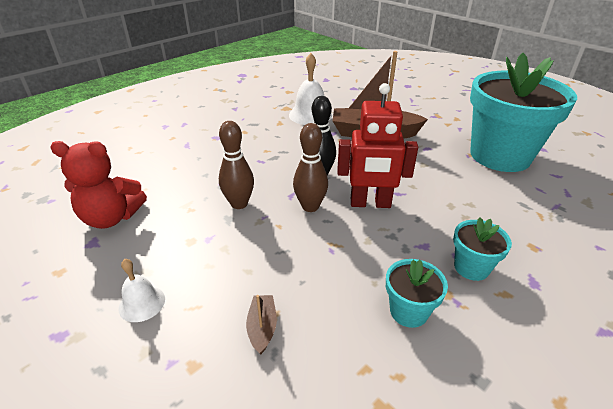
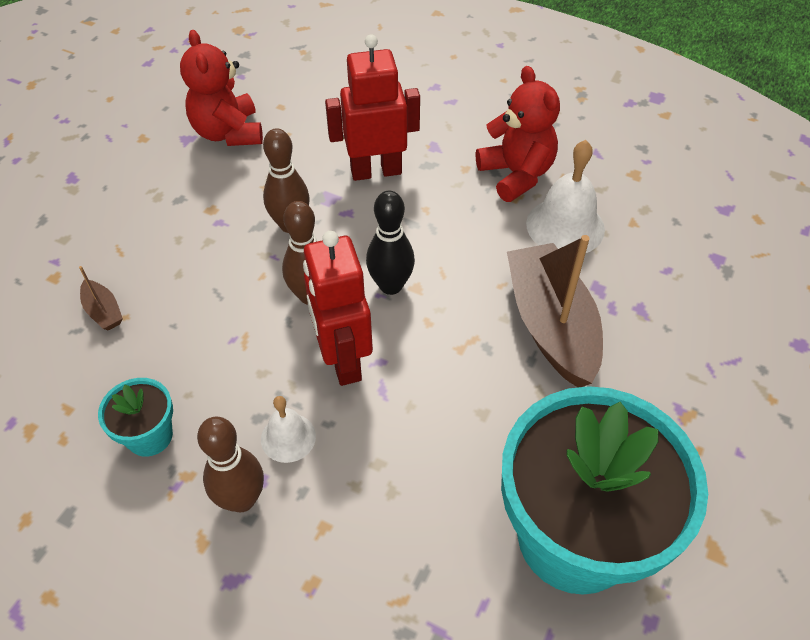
camera: 70 degrees right, 15 degrees up
white bell [118,259,165,322] -> white bell moved to [261,396,316,463]
brown boat [246,295,277,354] -> brown boat turned 75 degrees clockwise [79,266,123,331]
turquoise flower pot [453,217,512,281] -> brown bowling pin [197,416,264,512]
none -> red robot [325,34,420,181]
none -> red teddy bear [476,66,560,202]

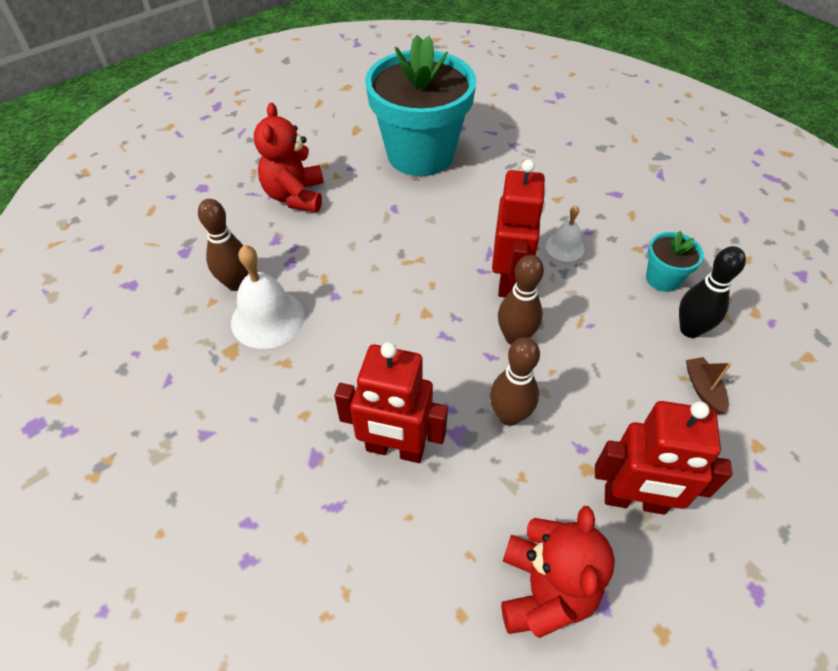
camera: 155 degrees left, 0 degrees up
brown bowling pin [197,416,264,512] -> brown bowling pin moved to [198,199,249,291]
black bowling pin [366,191,415,295] -> black bowling pin moved to [679,246,746,338]
red teddy bear [476,66,560,202] -> red teddy bear moved to [254,103,324,212]
brown boat [507,235,603,387] -> none
none -> red robot [595,401,732,515]

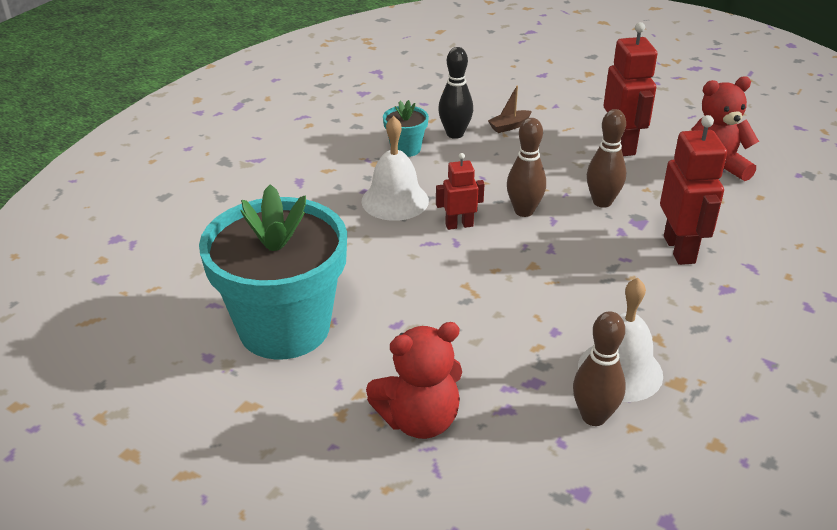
camera: 110 degrees left, 15 degrees down
red robot [492,159,546,297] -> red robot [436,153,484,230], size x0.57
white bell [546,206,585,262] -> white bell [362,116,429,221], size x1.72

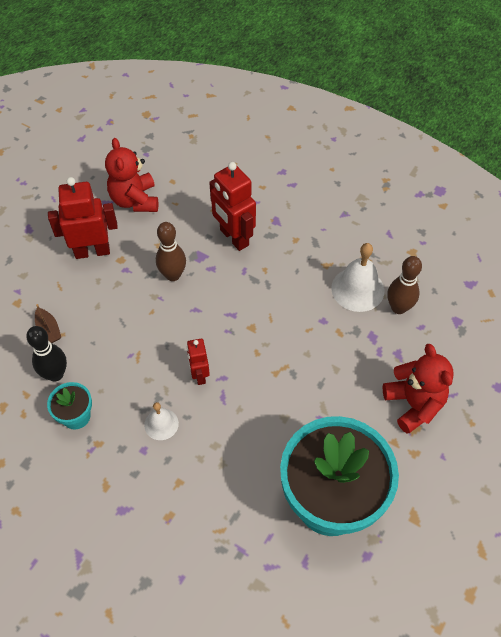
camera: 90 degrees left, 20 degrees up
white bell [362,116,429,221] -> white bell [144,402,179,440], size x0.58
brown bowling pin [507,118,546,217] -> none
red robot [660,115,727,265] -> red robot turned 120 degrees counterclockwise [209,162,256,251]

